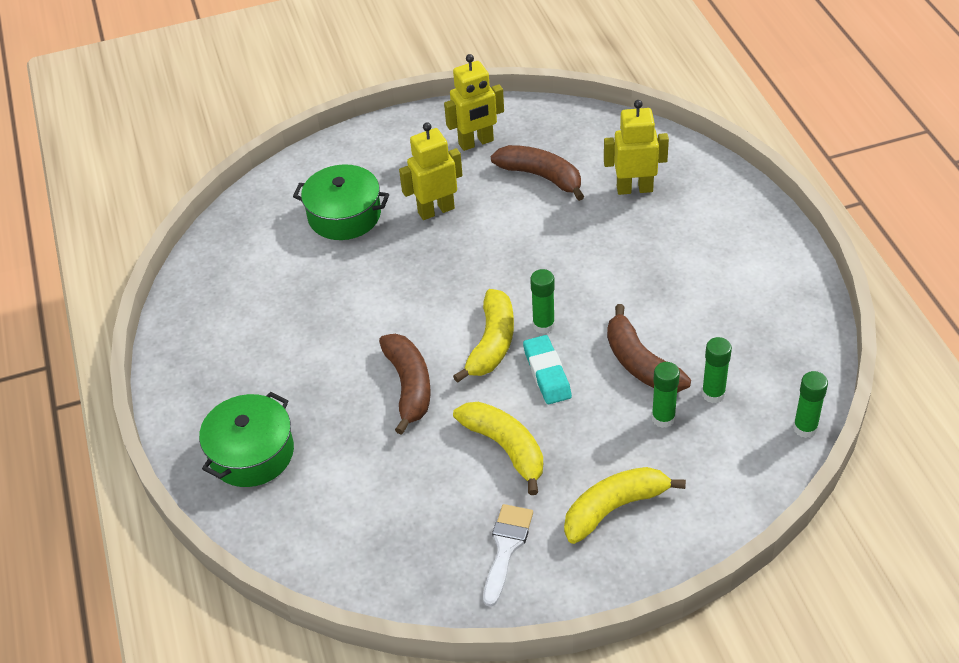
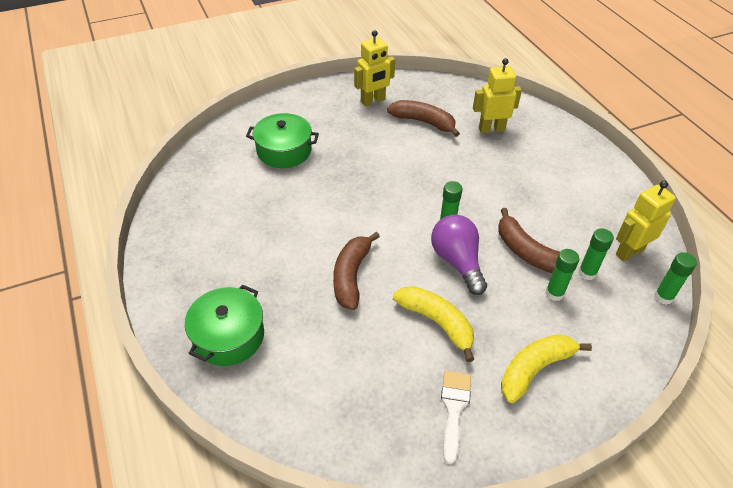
camera: 10 degrees left, 0 degrees up
brown banana [379,334,431,435] -> brown banana turned 150 degrees counterclockwise [333,232,380,310]
yellow robot [399,122,462,220] -> yellow robot moved to [616,181,676,262]
yellow banana [453,289,514,383] -> none
turquoise eraser [523,335,572,404] -> purple light bulb [431,214,487,295]

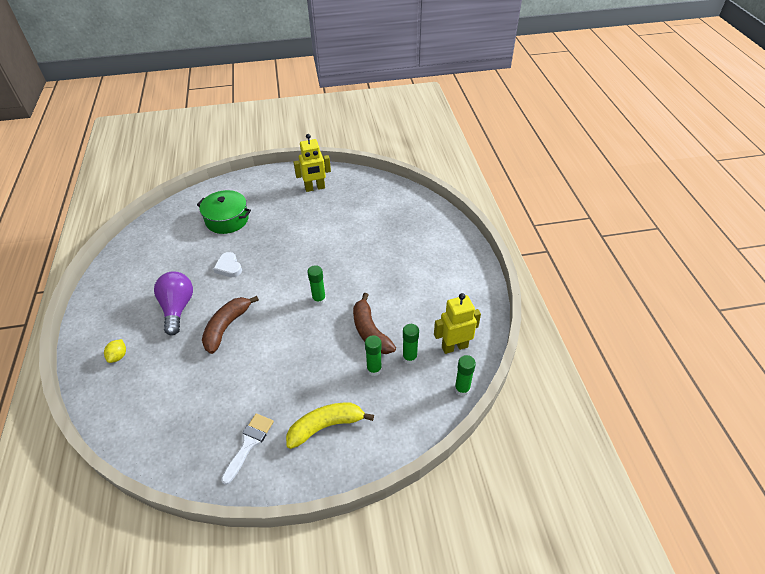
camera: 15 degrees right, 0 degrees up
green pot [185,285,264,366] -> yellow lemon [104,339,126,363]
brown banana [387,100,460,137] -> none
yellow banana [393,286,474,362] -> none
purple light bulb [431,214,487,295] -> purple light bulb moved to [154,271,193,336]
yellow robot [473,58,522,133] -> none
none -> white heart [213,252,242,277]

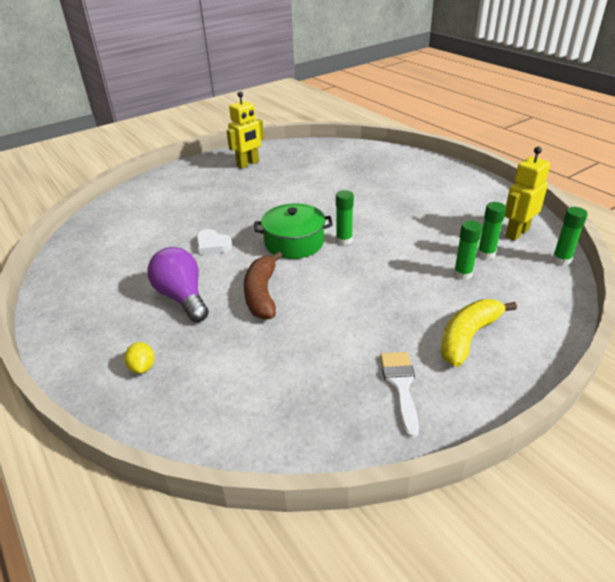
camera: 25 degrees left, 10 degrees down
green pot [197,190,251,234] -> green pot moved to [254,203,333,259]
brown banana [353,293,396,354] -> none

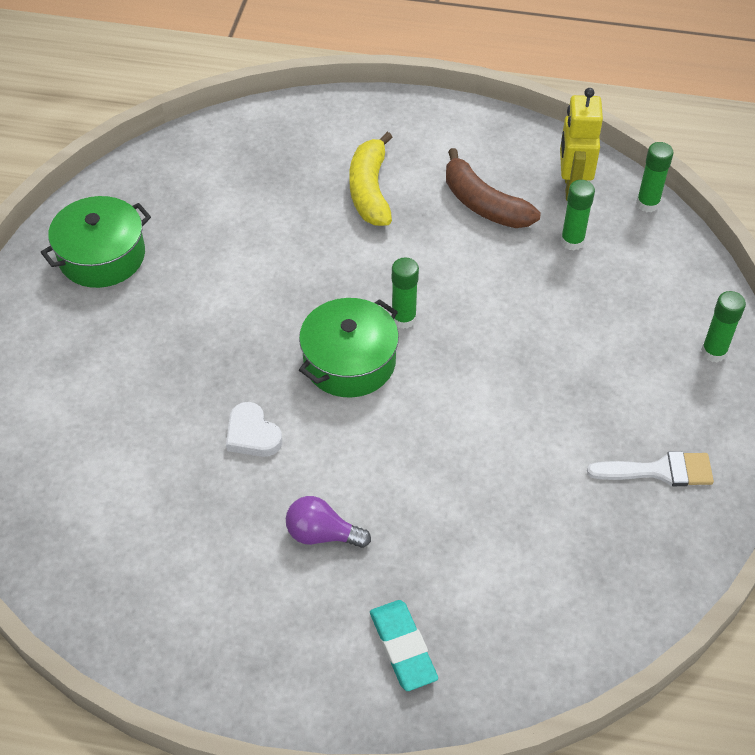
camera: 45 degrees left, 15 degrees up
yellow lemon [124,342,154,374] -> turquoise eraser [370,600,438,691]
purple light bulb [147,247,209,322] -> purple light bulb [286,496,371,548], size x0.64
white heart [196,229,232,255] -> white heart turned 60 degrees clockwise [226,402,282,457]
yellow robot [226,91,264,169] -> green pot [41,196,151,288]
brown banana [244,251,283,320] -> brown banana moved to [446,148,540,228]
white brush [380,352,419,438] -> white brush turned 135 degrees clockwise [587,451,714,486]
yellow banana [441,299,517,367] -> yellow banana moved to [349,132,393,226]
green glue stick [454,220,482,280] -> green glue stick moved to [701,291,746,362]

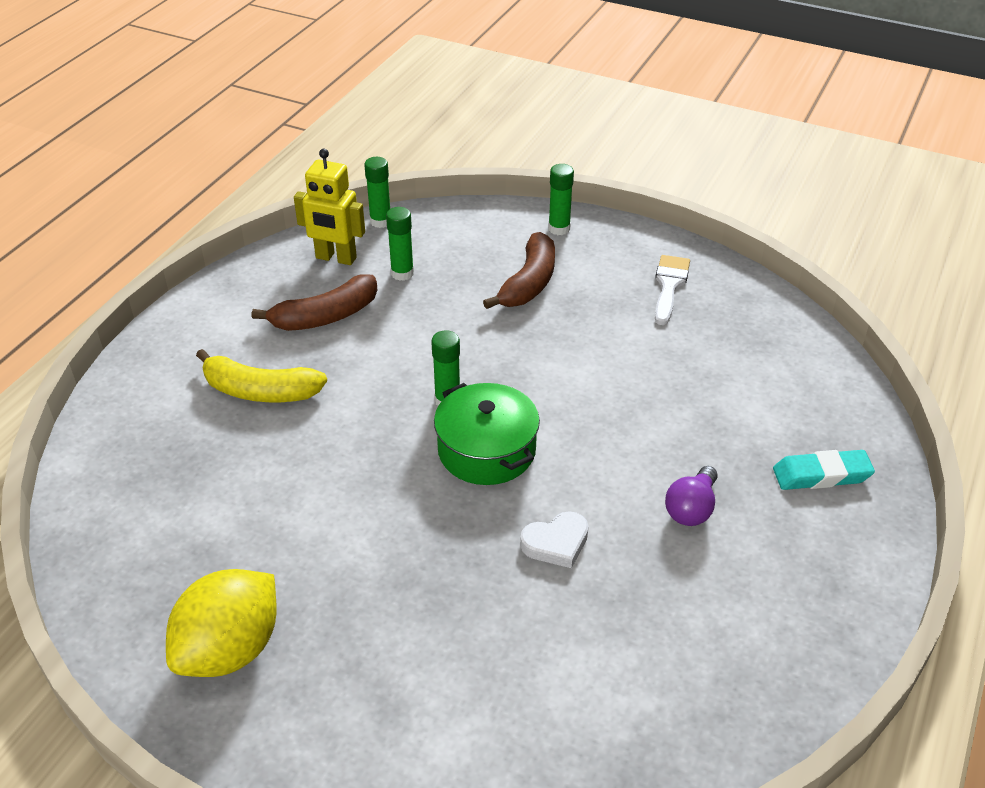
camera: 75 degrees left, 10 degrees down
green pot [41,196,151,288] -> yellow lemon [166,569,277,677]
none -> brown banana [483,232,555,309]

